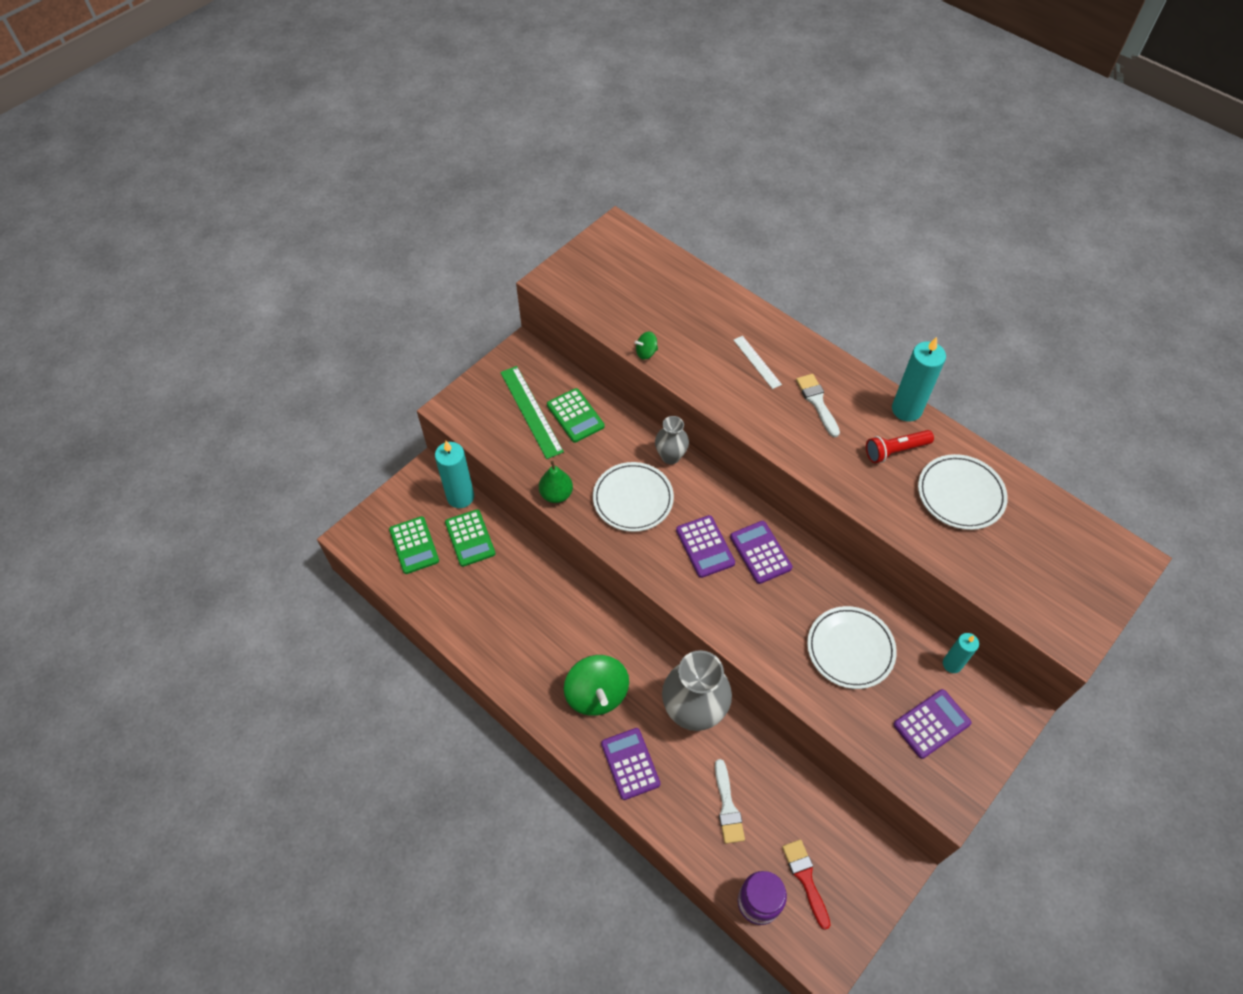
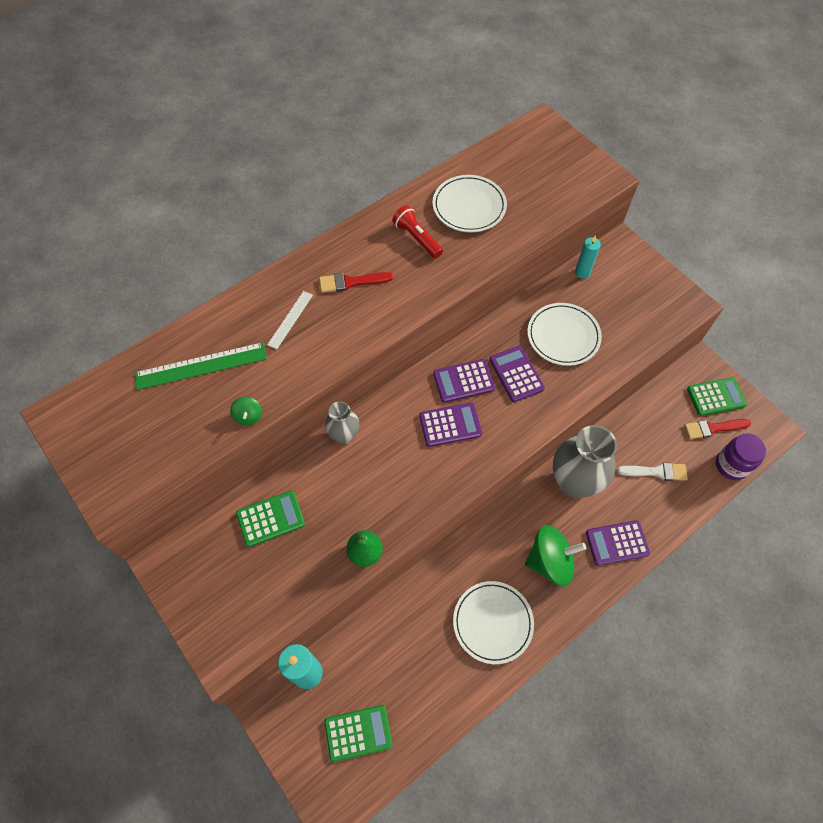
camera: 80 degrees left, 5 degrees up
green calculator [445,509,496,567] -> green calculator moved to [687,377,747,416]
green ruler [500,366,564,459] -> green ruler moved to [135,342,267,390]
white plate [593,462,674,532] -> white plate moved to [453,581,534,664]
white ruler [733,336,782,389] -> white ruler turned 45 degrees counterclockwise [267,291,313,349]
white brush [796,374,840,437] -> red brush [319,272,393,293]
red flashlight [866,430,934,463] -> red flashlight turned 150 degrees clockwise [392,206,443,258]
turquoise candle [892,337,946,422] -> none
purple calculator [893,689,971,759] -> purple calculator moved to [490,346,545,402]

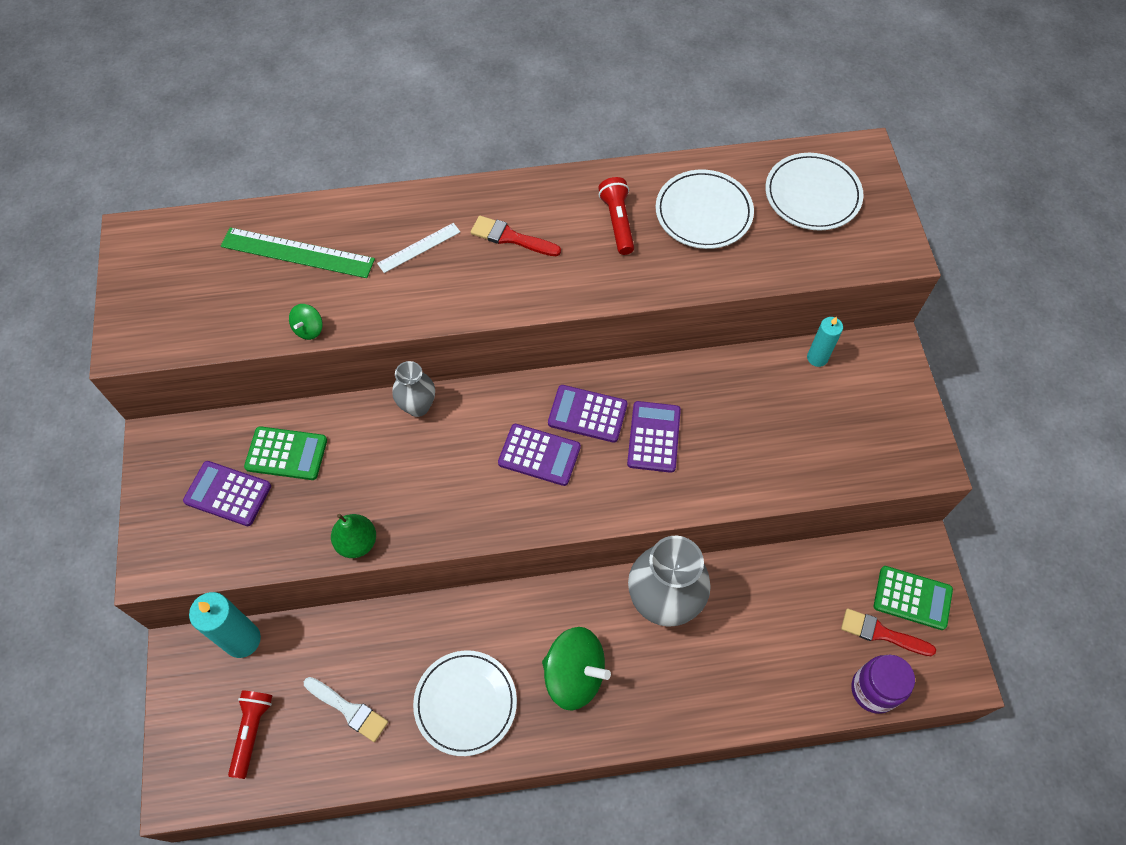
camera: 30 degrees right, 0 degrees up
green calculator [324,705,393,762] -> red flashlight [228,690,273,779]
white plate [527,303,602,366] -> white plate moved to [765,153,864,231]
purple calculator [586,520,650,566] -> purple calculator moved to [183,461,271,526]
white brush [617,463,688,481] -> white brush moved to [304,677,388,742]

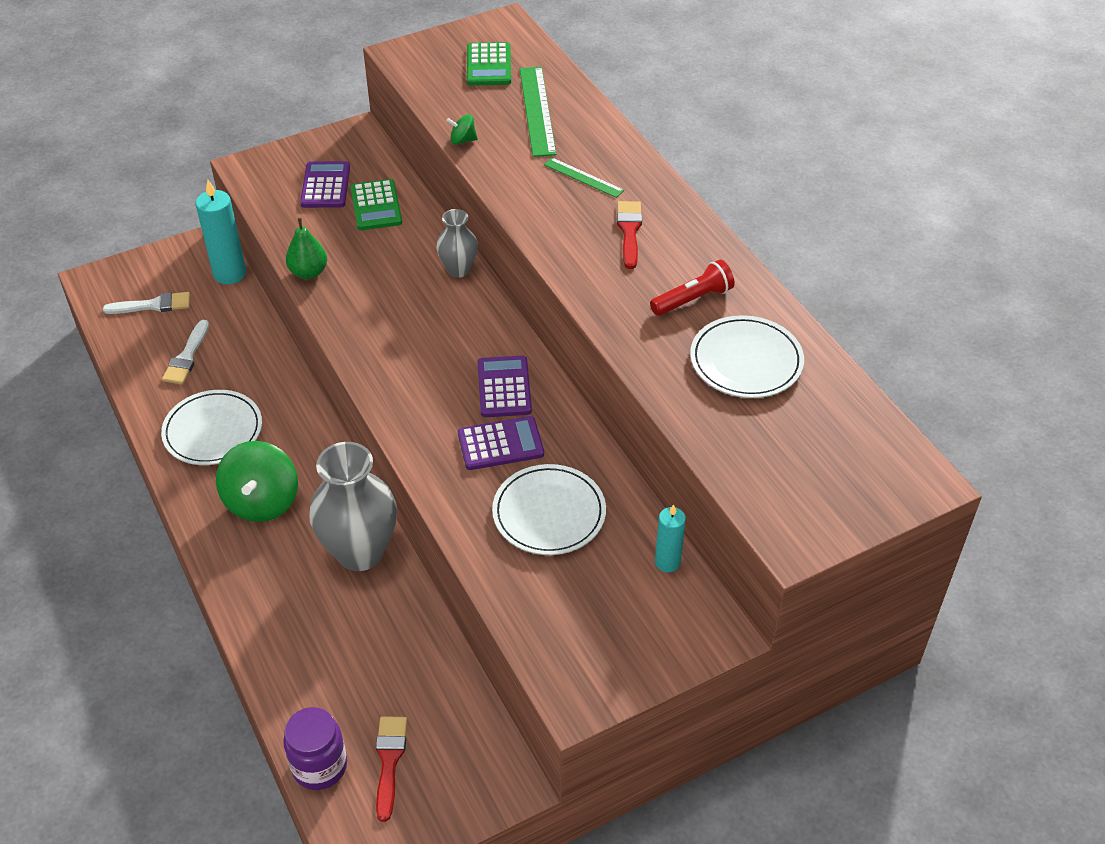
camera: 70 degrees right, 15 degrees down
red flashlight [228,690,273,779] -> white brush [103,292,190,314]
white ruler [377,223,460,273] -> green ruler [544,158,624,198]
purple calculator [498,424,581,486] -> none
white plate [765,153,864,231] -> white plate moved to [492,464,606,555]
green calculator [874,566,953,630] -> green calculator moved to [467,42,511,86]

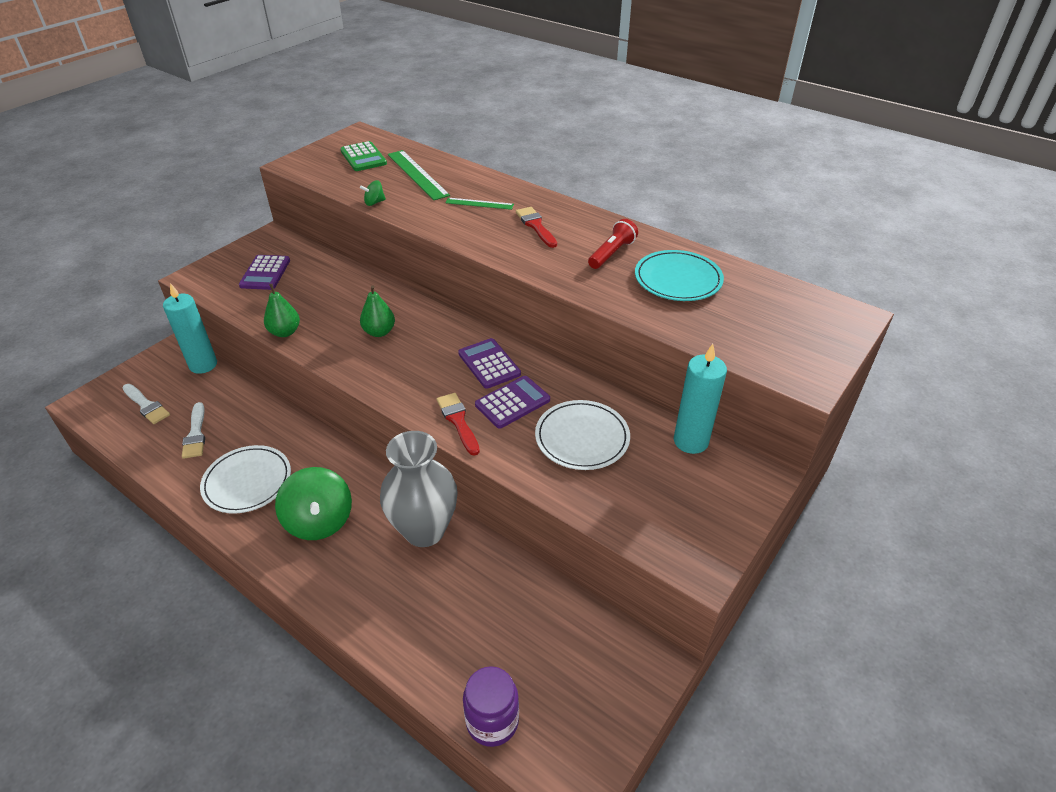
camera: 25 degrees left, 5 degrees down
white brush [103,292,190,314] -> white brush turned 75 degrees clockwise [122,384,170,424]
purple calculator [300,161,350,208] -> purple calculator turned 150 degrees counterclockwise [239,255,290,290]
green calculator [350,179,402,230] -> none
red brush [376,716,407,822] -> red brush moved to [437,393,480,456]
grey vase [436,209,478,278] -> none
turquoise candle [655,504,686,572] -> turquoise candle [674,344,727,454], size x1.66
white plate [690,315,804,398] -> turquoise plate [635,250,724,301]
none -> green pear [360,285,395,337]

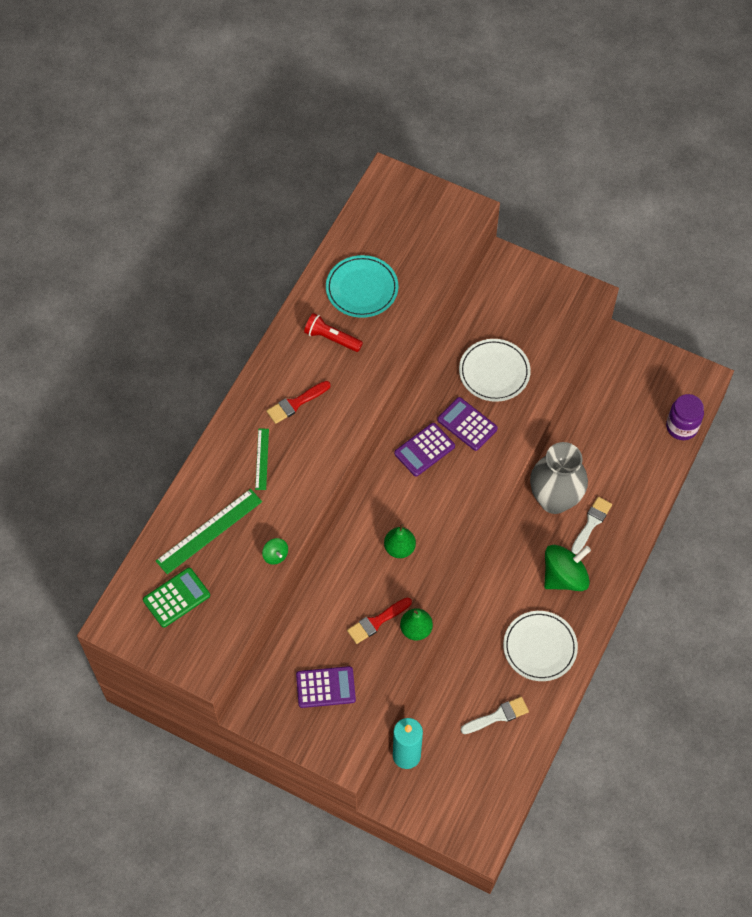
camera: 100 degrees left, 20 degrees up
white brush [122,384,170,424] -> white brush moved to [571,497,612,554]
red brush [437,393,480,456] -> red brush moved to [347,597,412,644]
turquoise candle [674,344,727,454] -> none

